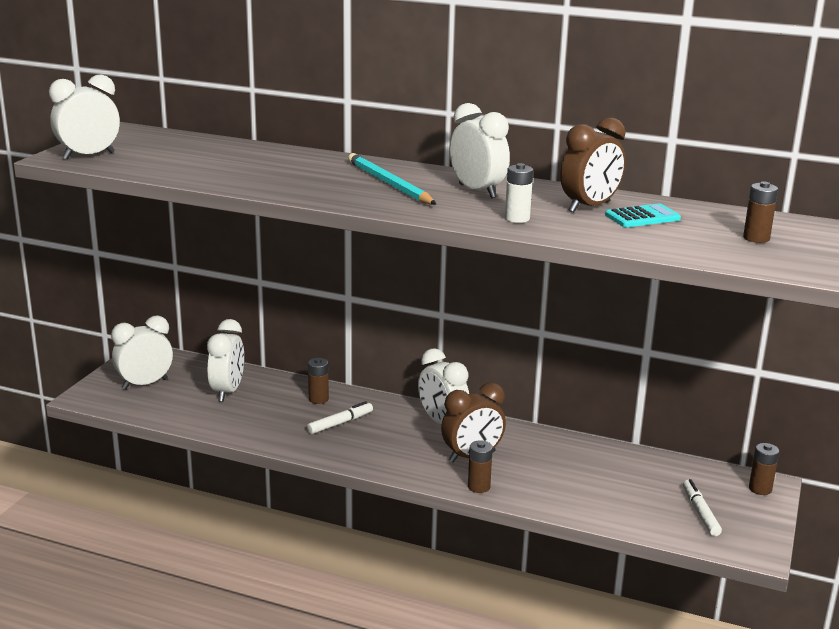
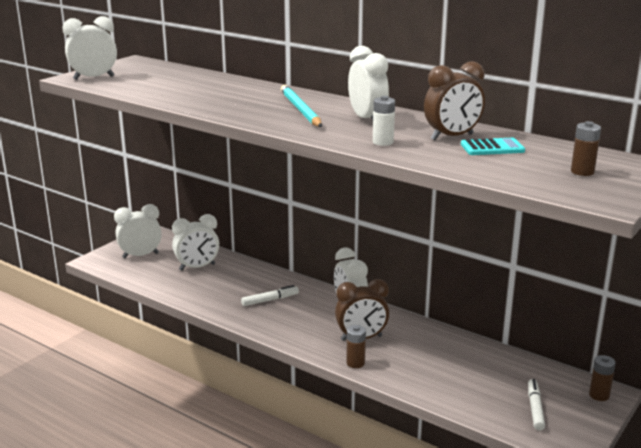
camera: 15 degrees right, 0 degrees up
white clock [207,319,244,402] -> white clock turned 45 degrees clockwise [172,214,219,271]
brown battery [308,358,329,404] -> none

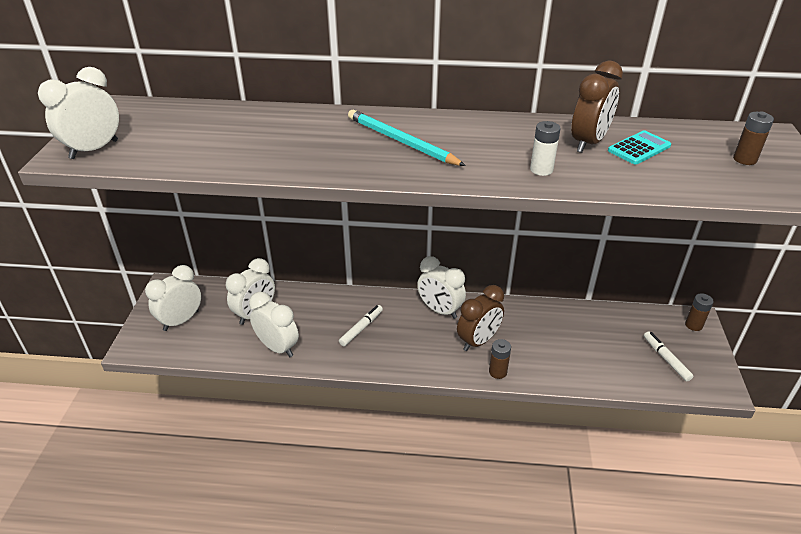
camera: 30 degrees left, 15 degrees up
white clock [348,46,389,121] -> white clock moved to [249,292,299,357]

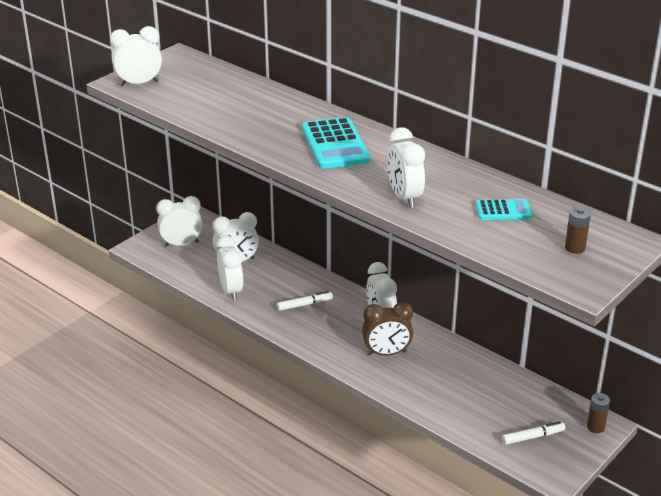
camera: 35 degrees right, 5 degrees down
turquoise pencil [348,109,466,166] -> turquoise calculator [302,117,370,169]
brown battery [489,339,511,379] -> none
white battery [530,121,561,176] -> white clock [387,127,425,208]
brown clock [571,60,623,153] -> none
white marker [644,331,693,381] -> white marker turned 60 degrees clockwise [502,421,565,445]

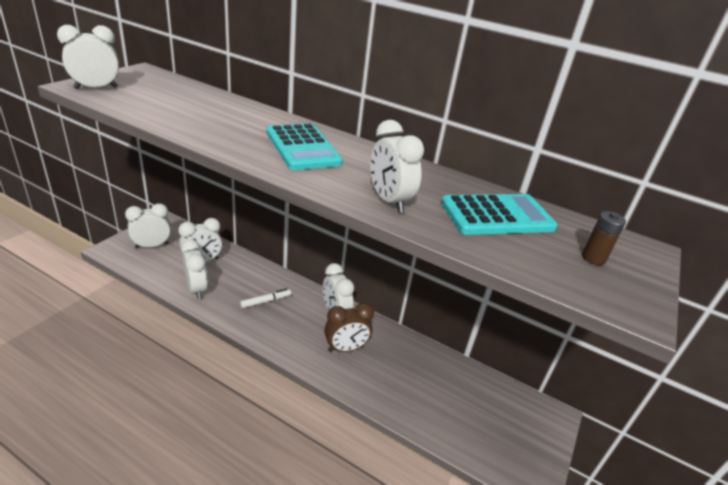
camera: 15 degrees left, 0 degrees up
turquoise calculator [475,199,532,220] -> turquoise calculator [441,194,557,235], size x1.79
white marker [502,421,565,445] -> none
brown battery [587,393,610,433] -> none

